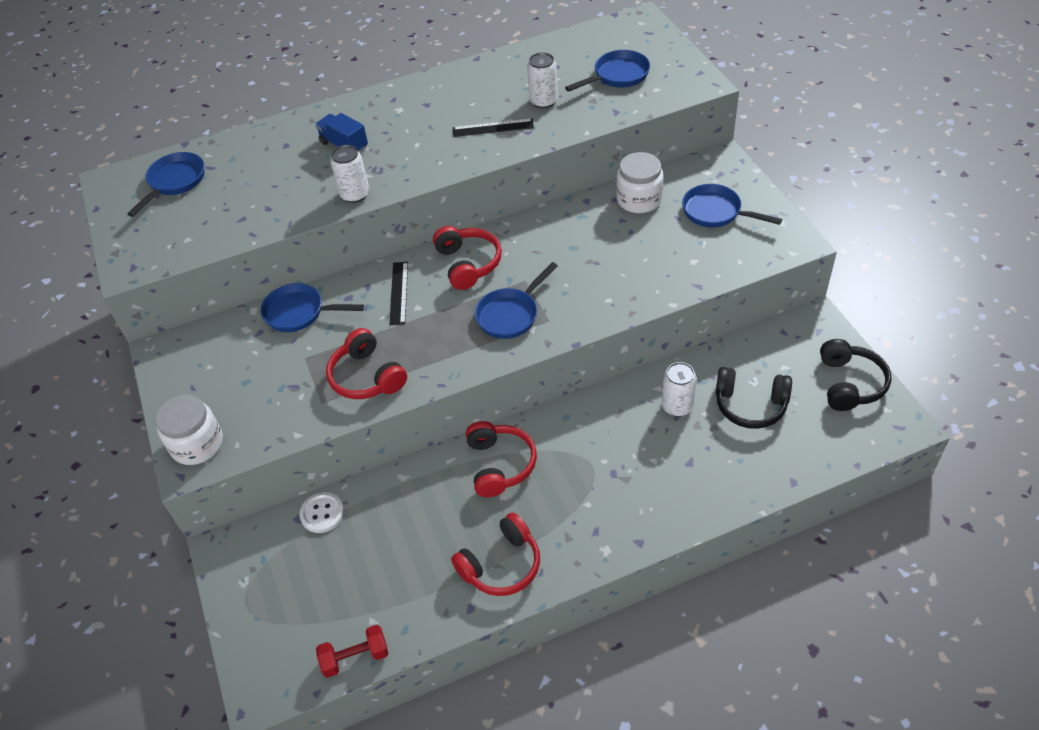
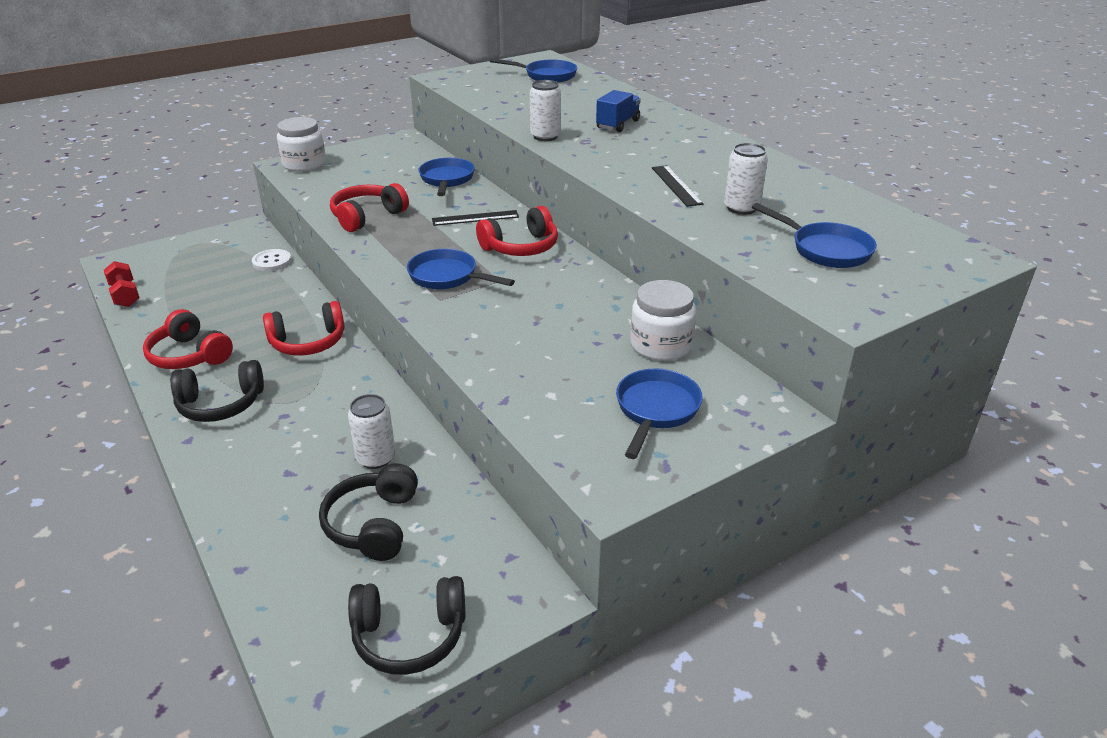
camera: 75 degrees right, 15 degrees down
none -> black headphones [171,360,264,422]

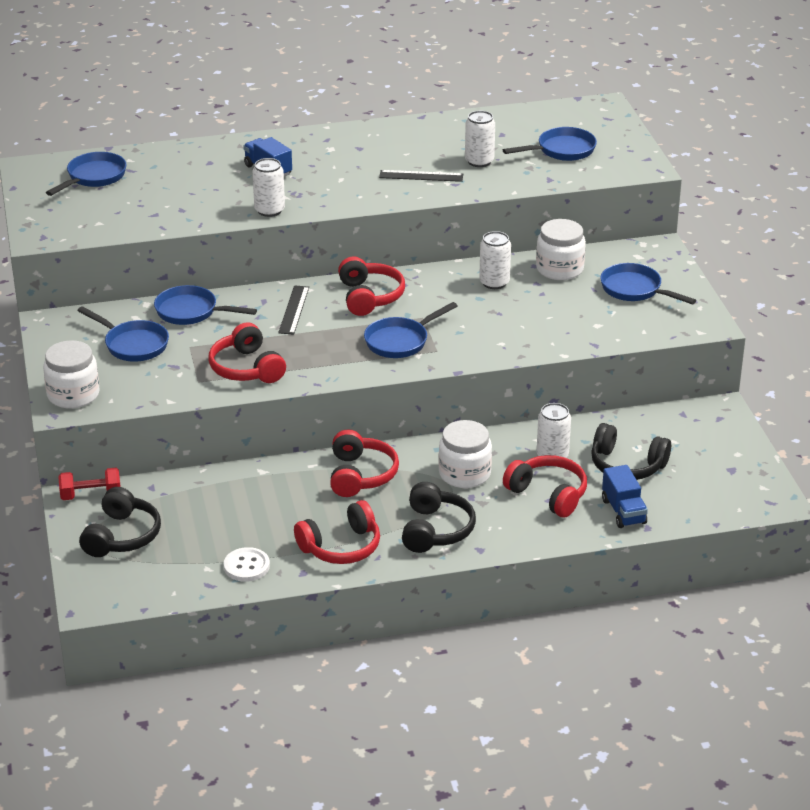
camera: 70 degrees left, 0 degrees up
red dumbbell [104,261,140,307] -> red dumbbell moved to [58,468,121,500]
white button [252,249,292,271] -> white button moved to [224,547,270,582]
black headphones [348,576,465,675] -> black headphones moved to [79,487,161,557]
none -> blue pan [77,306,169,362]
none -> white jar [438,420,492,488]
none -> white can [479,231,511,289]
none -> red headphones [503,455,587,518]
none -> blue truck [602,465,648,528]

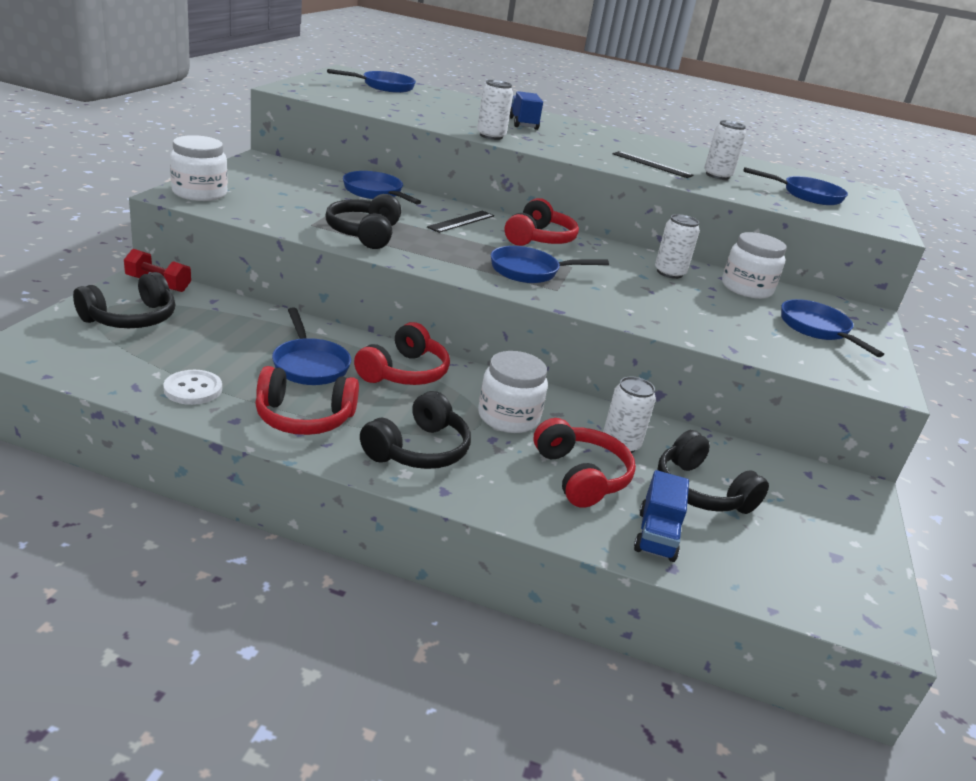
camera: 25 degrees right, 5 degrees down
blue pan [77,306,169,362] -> blue pan moved to [272,308,351,385]
red headphones [209,322,286,383] -> black headphones [325,194,401,249]

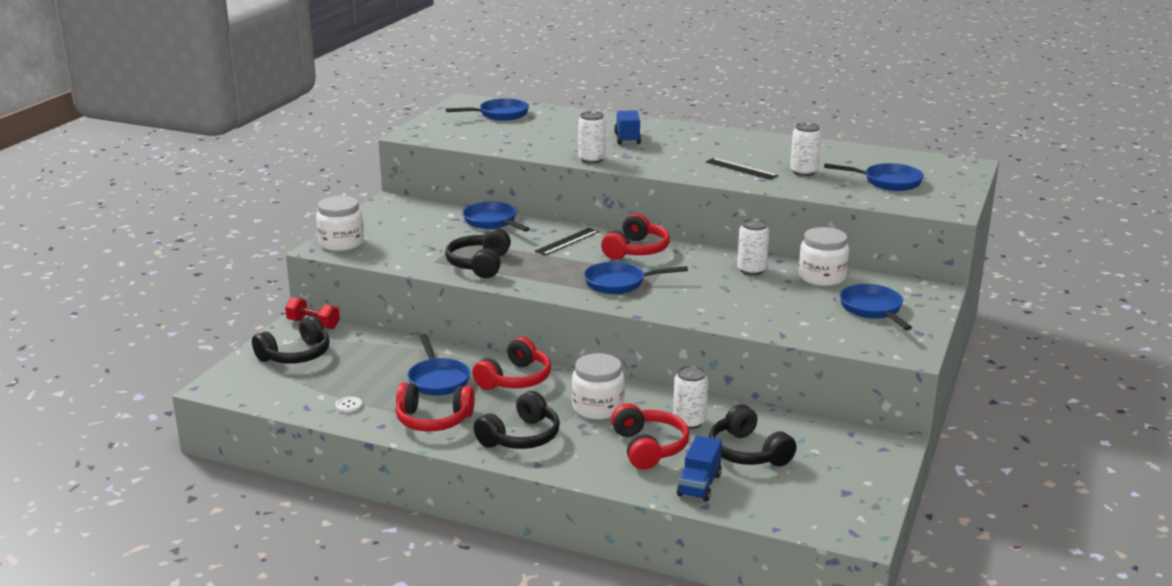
camera: 10 degrees right, 5 degrees down
white button [163,370,222,405] -> white button [335,396,362,413], size x0.62

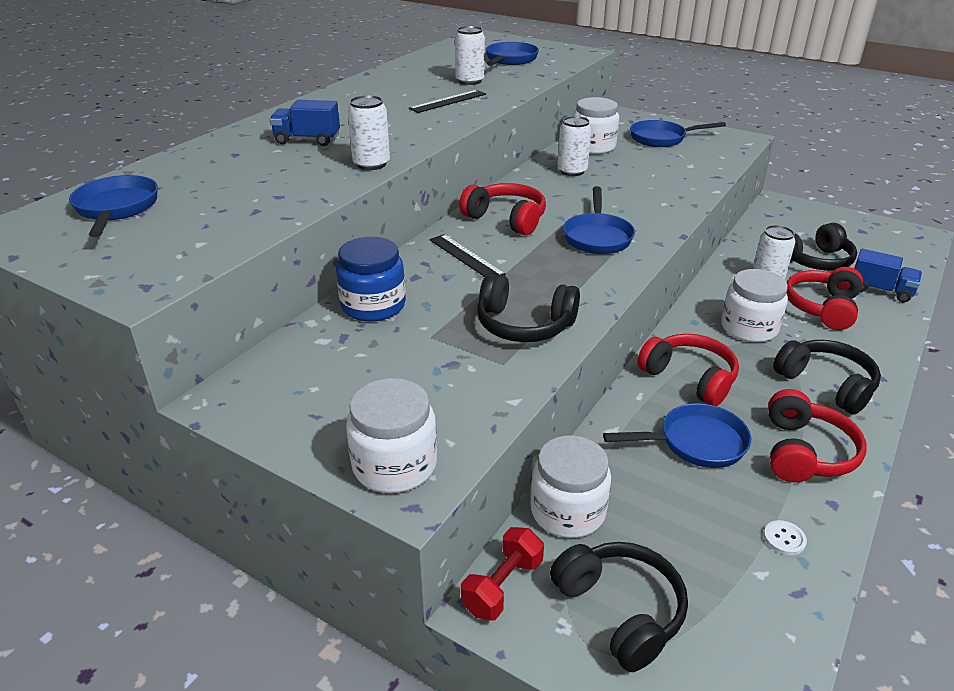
camera: 80 degrees left, 10 degrees up
blue pan [463,202,530,232] -> blue jar [336,237,406,322]
red headphones [611,403,689,469] -> red headphones turned 60 degrees counterclockwise [786,267,863,330]
none -> white jar [531,435,611,538]

